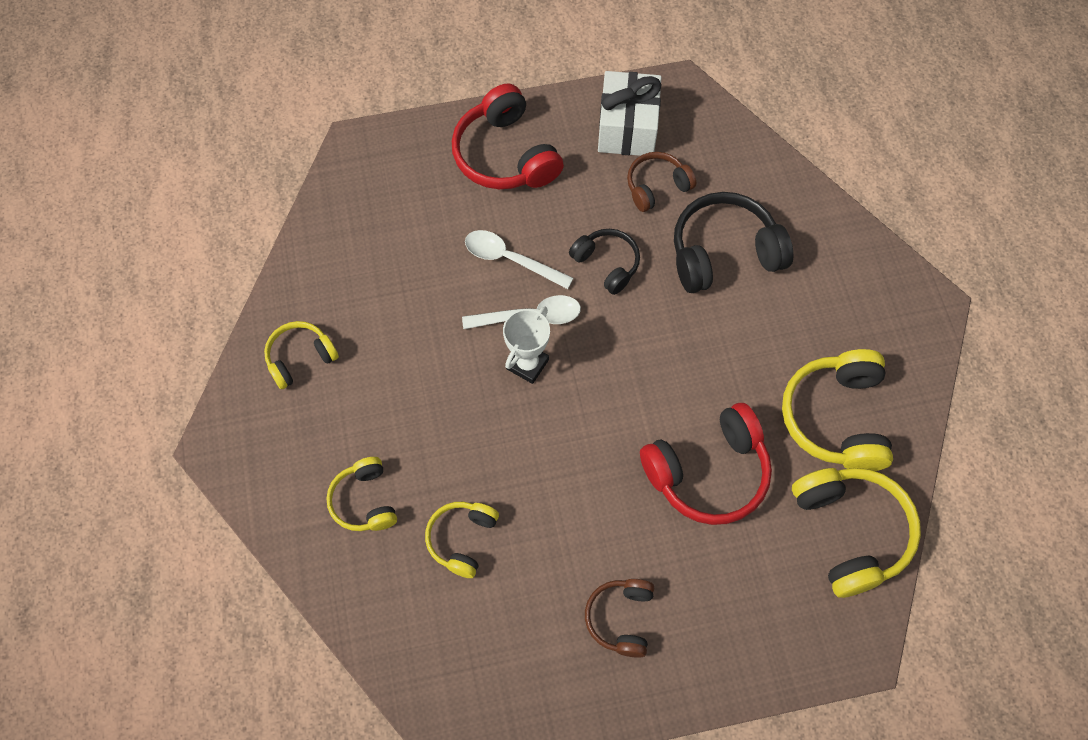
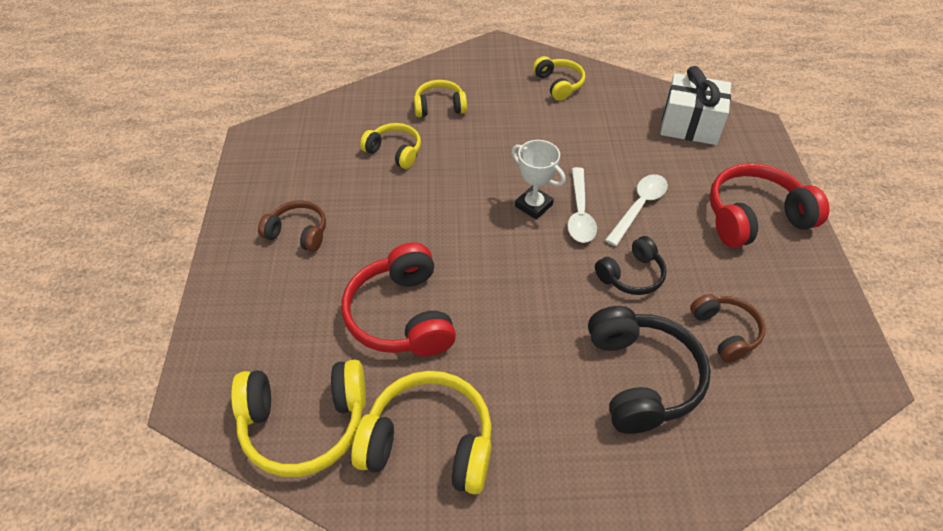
camera: 100 degrees right, 15 degrees down
white gift [598,71,662,156] -> white gift moved to [660,66,731,145]

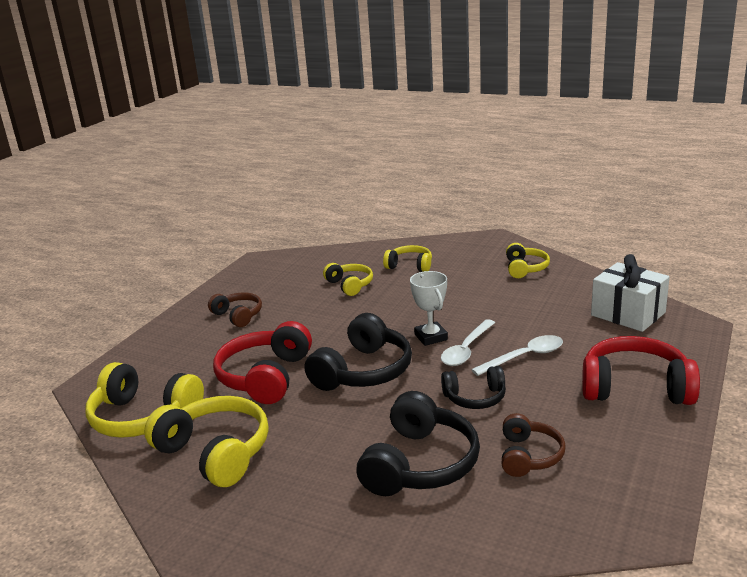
camera: 30 degrees right, 25 degrees down
none -> black headphones [304,313,412,391]

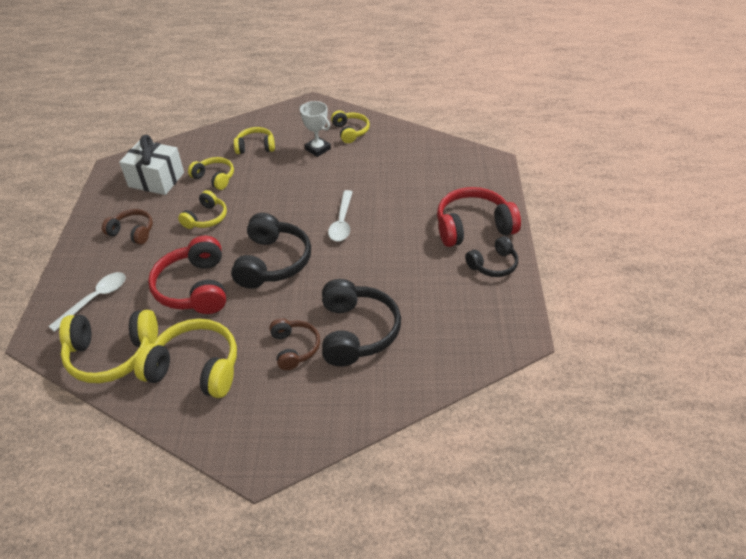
camera: 25 degrees left, 20 degrees up
white trophy [410,271,448,346] -> white trophy moved to [300,101,331,157]
black headphones [441,366,506,409] -> black headphones moved to [465,236,518,277]
white spoon [471,335,563,376] -> white spoon moved to [48,272,126,332]
brown headphones [501,413,566,477] -> brown headphones moved to [269,318,320,370]
white gift [591,254,670,332] -> white gift moved to [119,135,184,195]
none -> yellow headphones [178,190,227,229]

